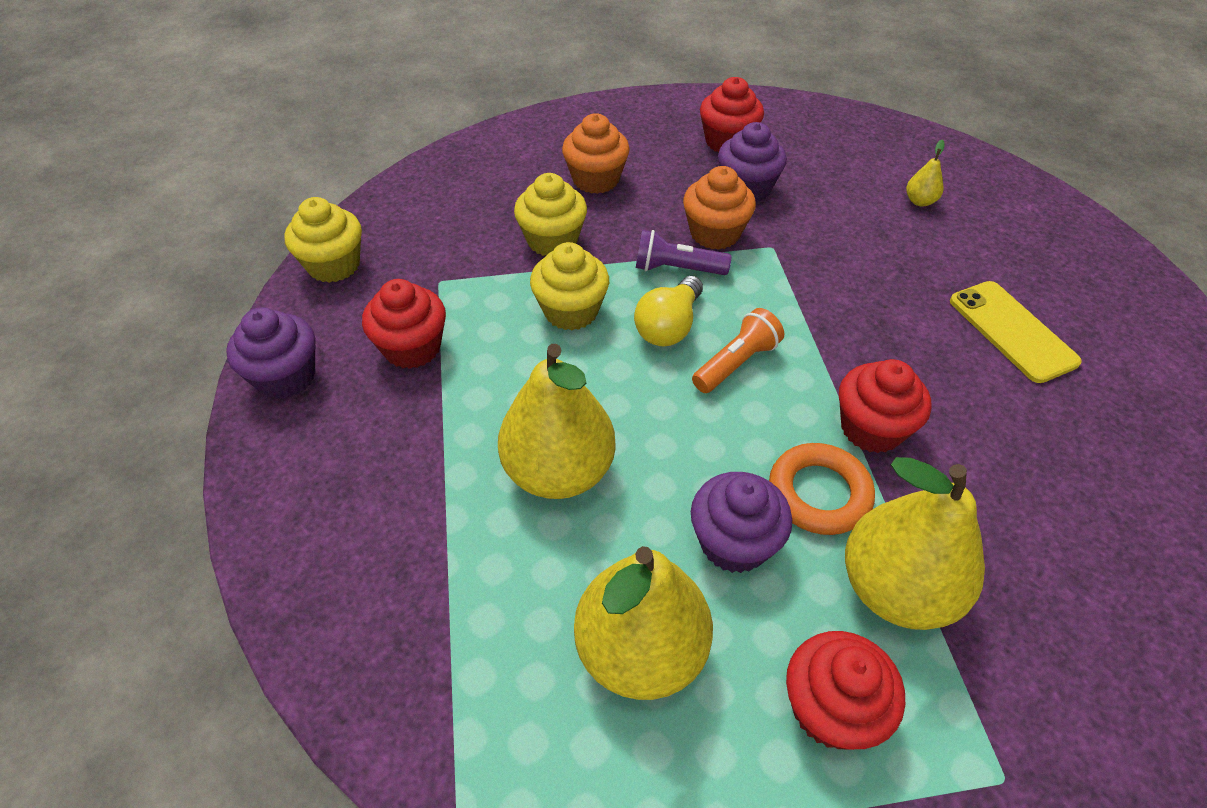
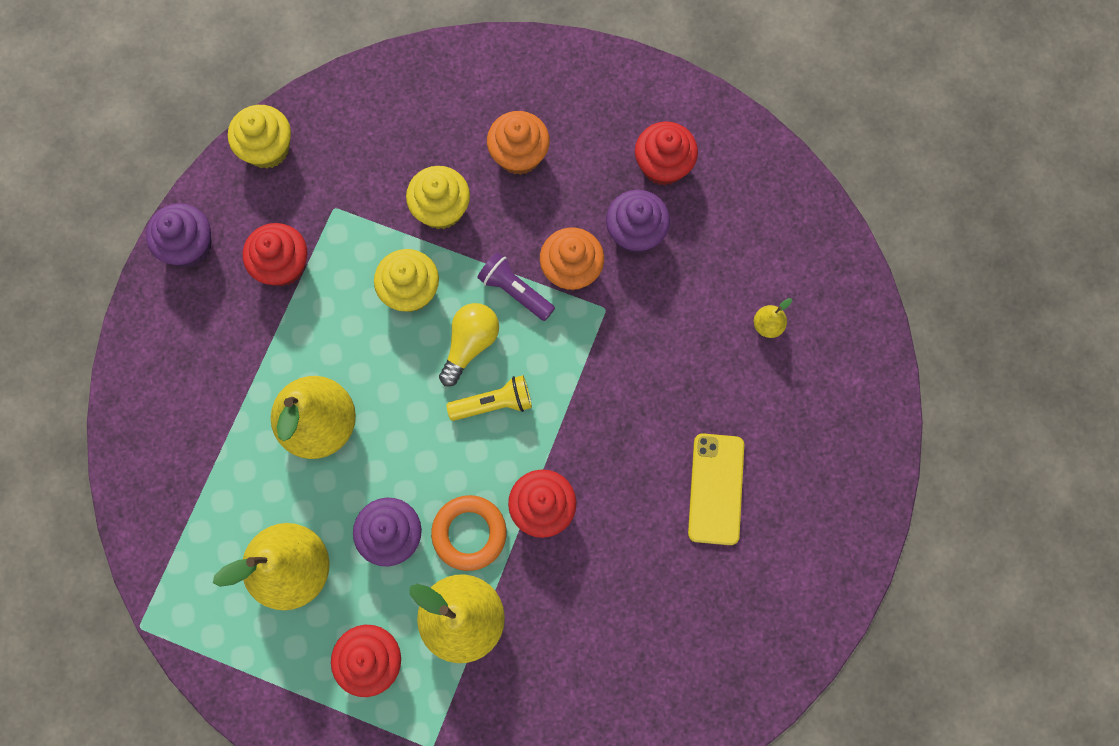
camera: 30 degrees right, 25 degrees up
yellow light bulb [634,276,703,347] -> yellow light bulb turned 150 degrees clockwise [439,303,499,387]
orange flashlight [692,308,784,393] -> yellow flashlight [446,375,532,421]

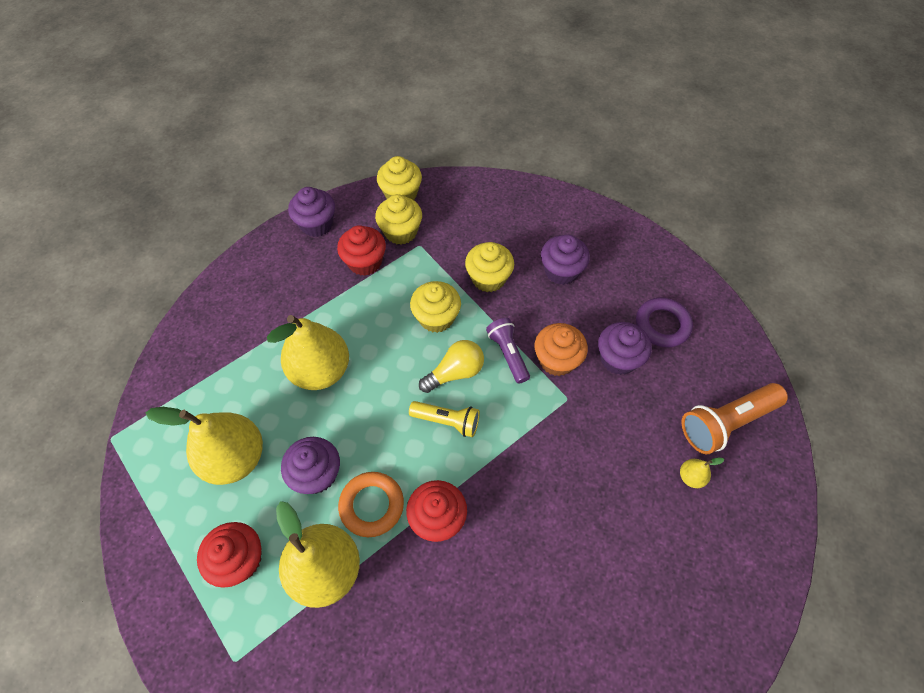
camera: 30 degrees right, 15 degrees down
orange cupcake [487,111,550,175] -> purple cupcake [541,234,590,285]
red cupcake [635,121,698,186] -> purple ring [636,297,693,347]
yellow phone [688,433,744,545] -> none
none -> yellow cupcake [375,194,422,245]
none -> orange flashlight [682,383,788,454]

